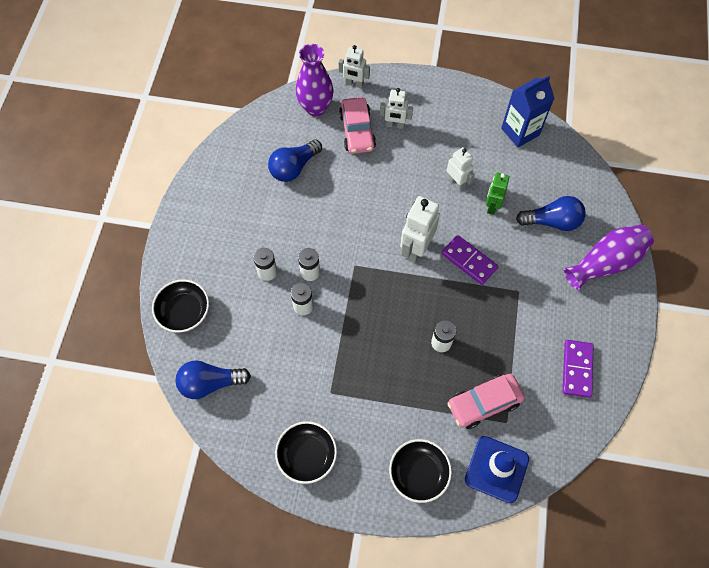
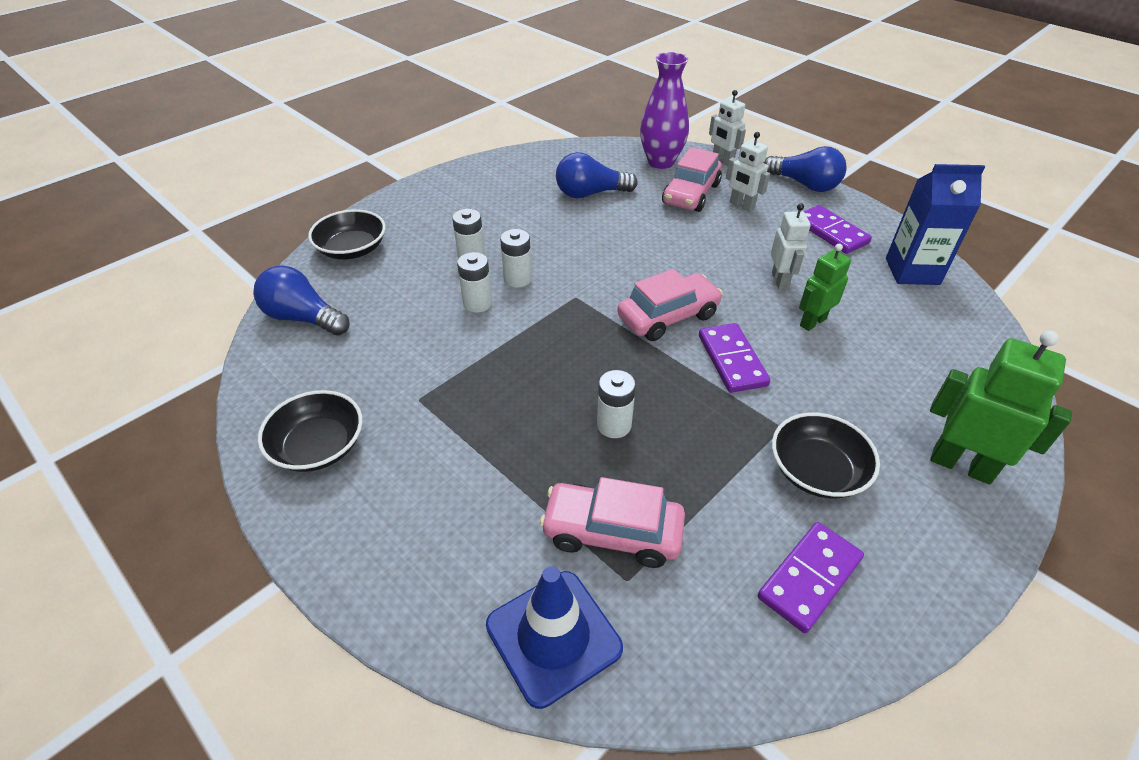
camera: 35 degrees right, 20 degrees down
black bowl [389,439,452,503] -> black bowl moved to [772,413,880,499]
white robot [400,196,440,263] -> pink car [617,269,723,341]
blue light bulb [516,196,586,231] -> blue light bulb moved to [764,146,847,192]
purple vase [564,225,654,290] -> green robot [930,330,1072,485]
none -> purple domino [803,205,872,254]

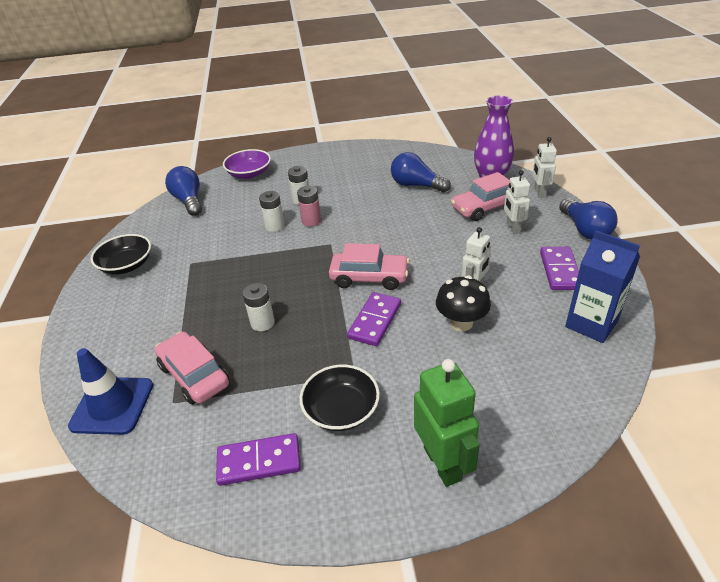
camera: 40 degrees right, 5 degrees down
black bowl [308,209,386,260] -> purple bowl [223,149,271,179]
white battery [500,229,532,288] -> pink battery [297,186,321,227]
green robot [799,244,851,331] -> black mushroom [436,276,491,331]

